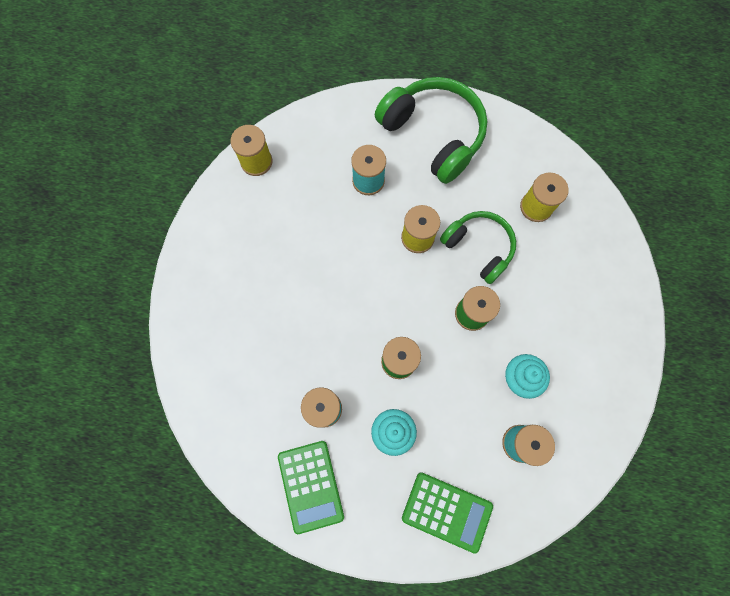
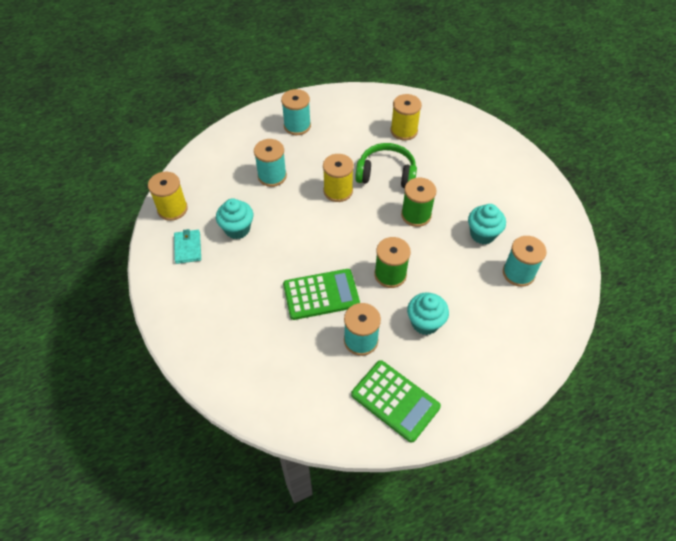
camera: 35 degrees left, 20 degrees down
green headphones [375,77,488,184] -> turquoise spool [281,89,311,135]
green calculator [402,472,493,554] -> green calculator moved to [283,269,360,320]
none -> turquoise wallet [174,229,201,264]
none -> turquoise cupcake [216,198,253,239]

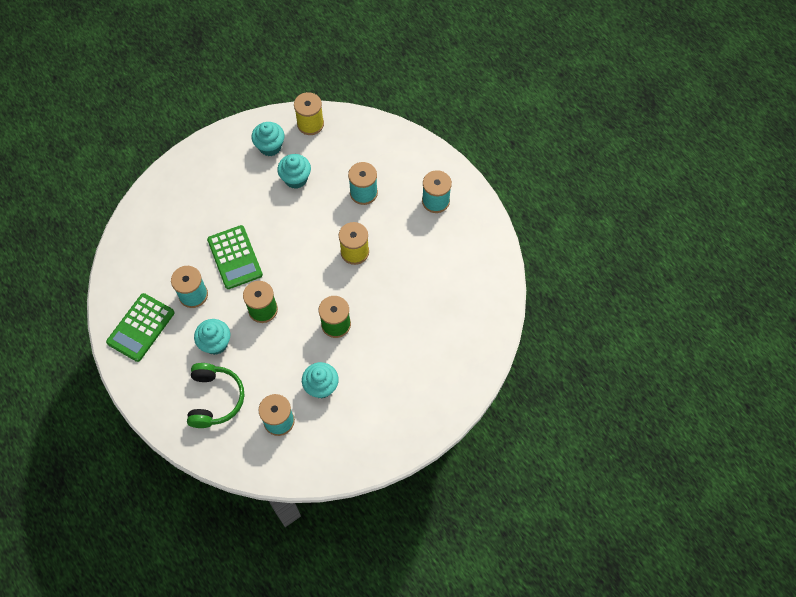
camera: 80 degrees right, 10 degrees up
turquoise wallet [174,229,201,264] -> turquoise cupcake [251,122,285,156]
green headphones [355,143,417,188] -> green headphones moved to [187,363,244,428]
yellow spool [391,94,422,140] -> none

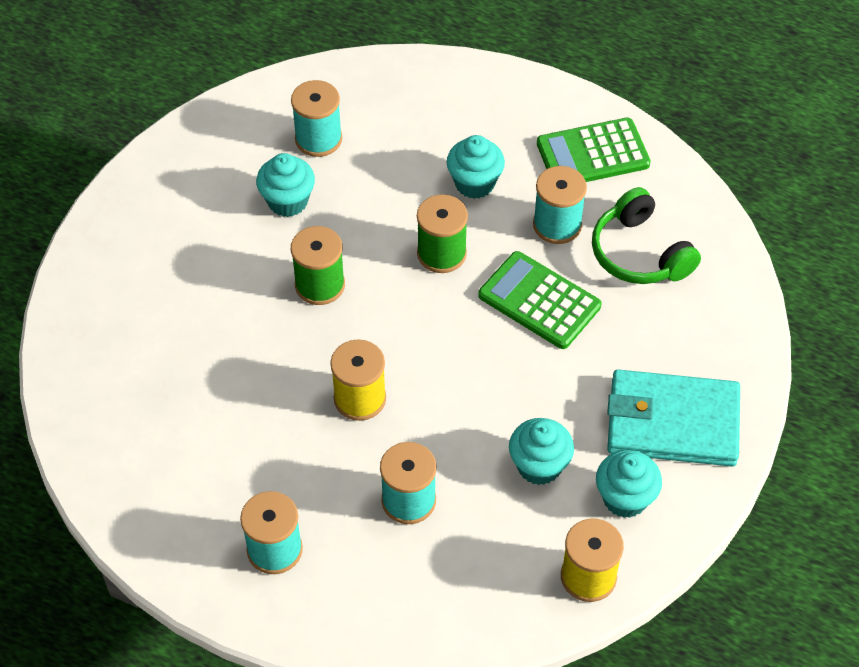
camera: 150 degrees right, 10 degrees down
green calculator [106,293,175,362] -> green calculator turned 105 degrees counterclockwise [537,118,651,182]
green headphones [187,363,244,428] -> green headphones moved to [592,187,701,284]
none -> turquoise wallet [607,369,740,467]

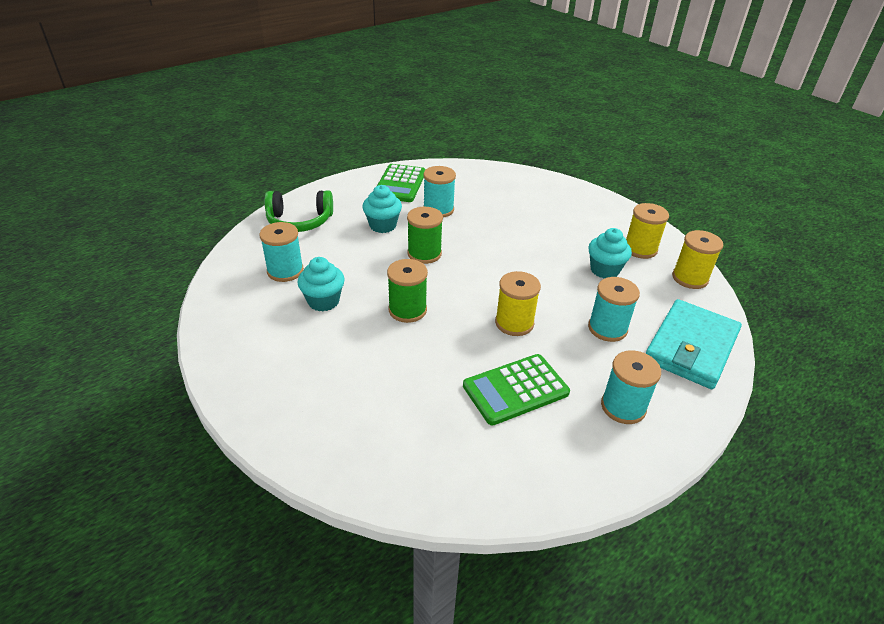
camera: 65 degrees left, 15 degrees down
green calculator [478,251,601,349] -> green calculator moved to [463,354,570,425]
green headphones [592,187,701,284] -> green headphones moved to [265,190,333,232]
turquoise cupcake [596,450,662,518] -> yellow spool [626,203,669,259]
turquoise wallet [607,369,740,467] -> turquoise wallet moved to [646,299,742,389]

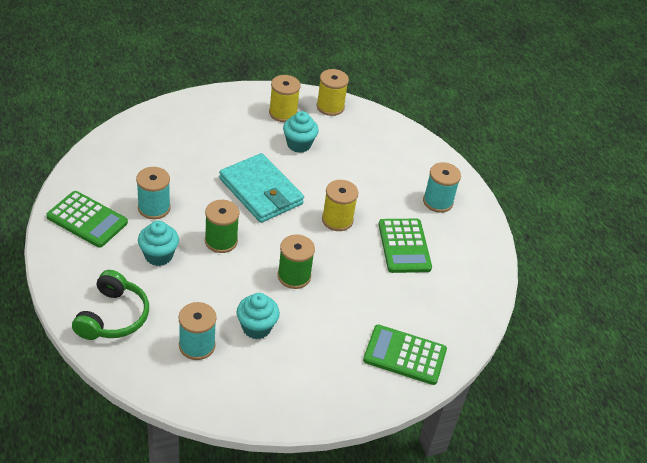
camera: 75 degrees left, 5 degrees up
turquoise spool [588,277,640,342] -> none
turquoise wallet [646,299,742,389] -> turquoise wallet moved to [219,153,304,223]
none -> green calculator [363,324,447,385]

